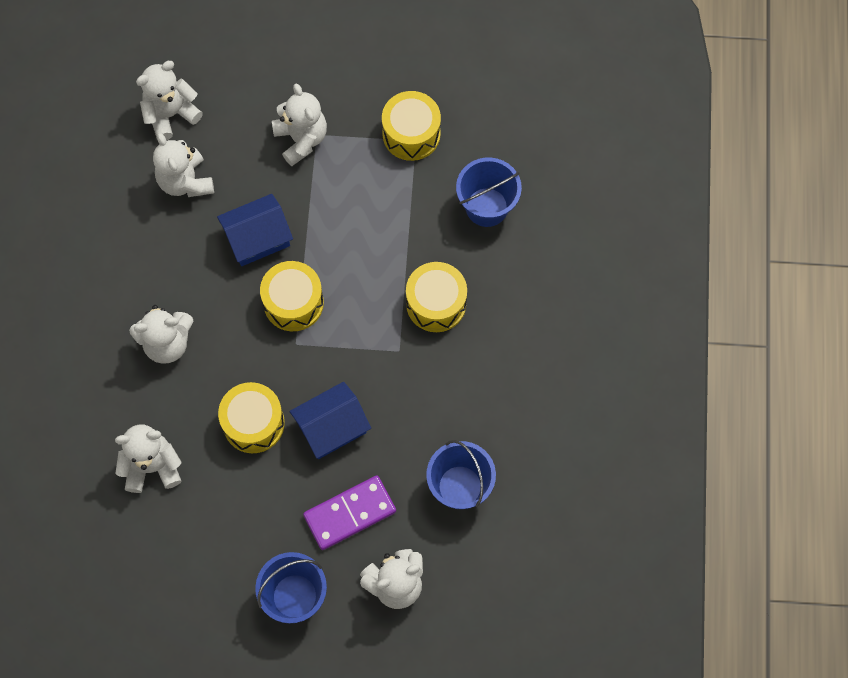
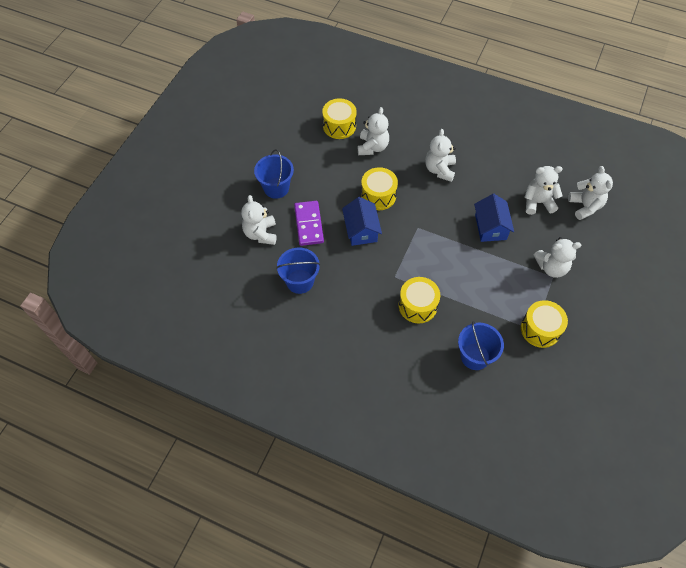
camera: 110 degrees right, 10 degrees down
yellow drum [260,261,324,331] -> yellow drum moved to [322,98,357,139]

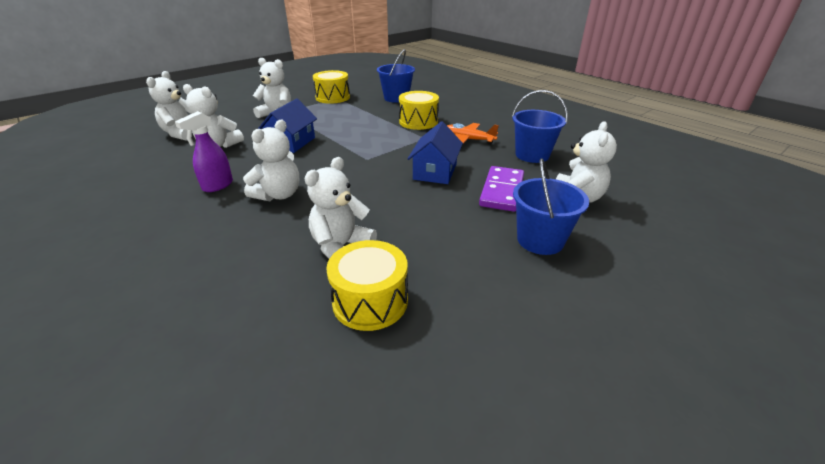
camera: 155 degrees left, 25 degrees down
yellow drum [361,167,398,210] -> none
none -> purple spray bottle [175,111,233,192]
none -> orange plane [447,123,499,145]

